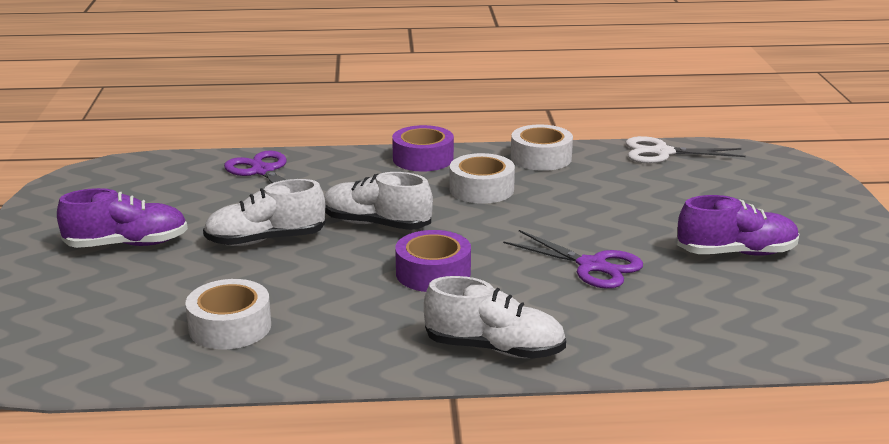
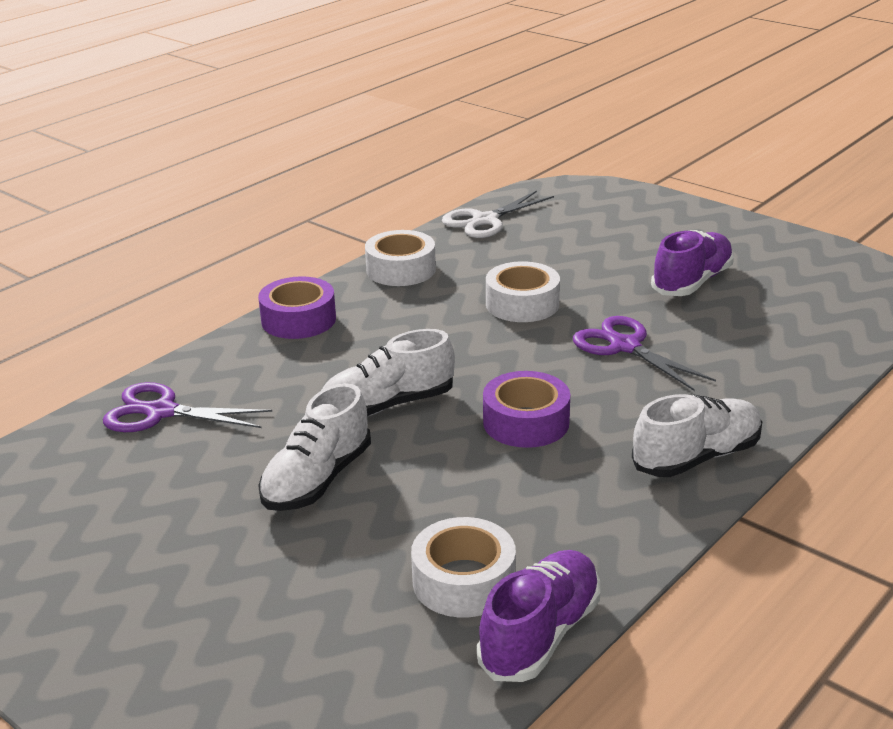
camera: 45 degrees left, 5 degrees up
purple shoe [57,188,188,248] -> purple shoe moved to [477,550,600,682]
white tape [450,153,515,204] -> white tape moved to [486,261,560,322]
purple scissors [503,230,643,289] -> purple scissors turned 120 degrees counterclockwise [573,316,716,391]

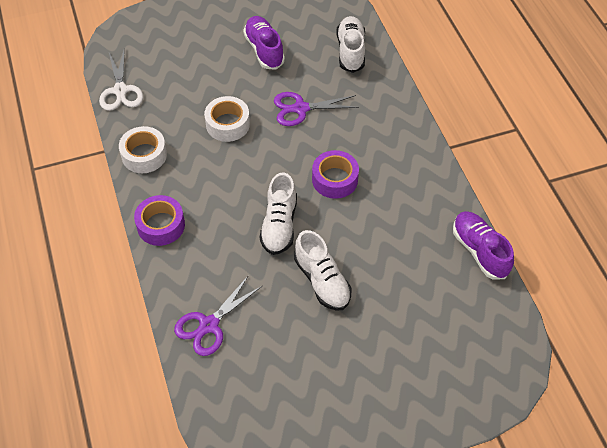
camera: 60 degrees left, 25 degrees up
white tape [411,517,516,617] -> none
white shoe [632,394,762,477] -> white shoe moved to [337,16,365,73]

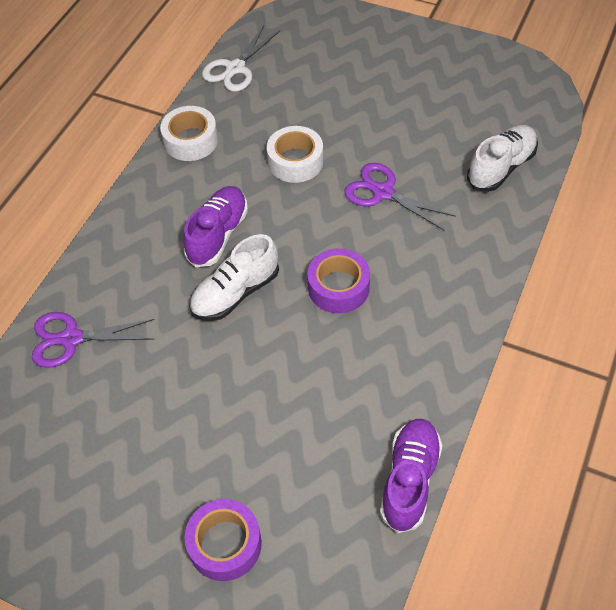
camera: 45 degrees right, 0 degrees up
purple tape [134,195,185,246] -> purple tape moved to [184,499,262,581]
purple shoe [243,16,285,70] -> purple shoe moved to [183,186,248,267]
white shoe [294,230,351,311] -> none

